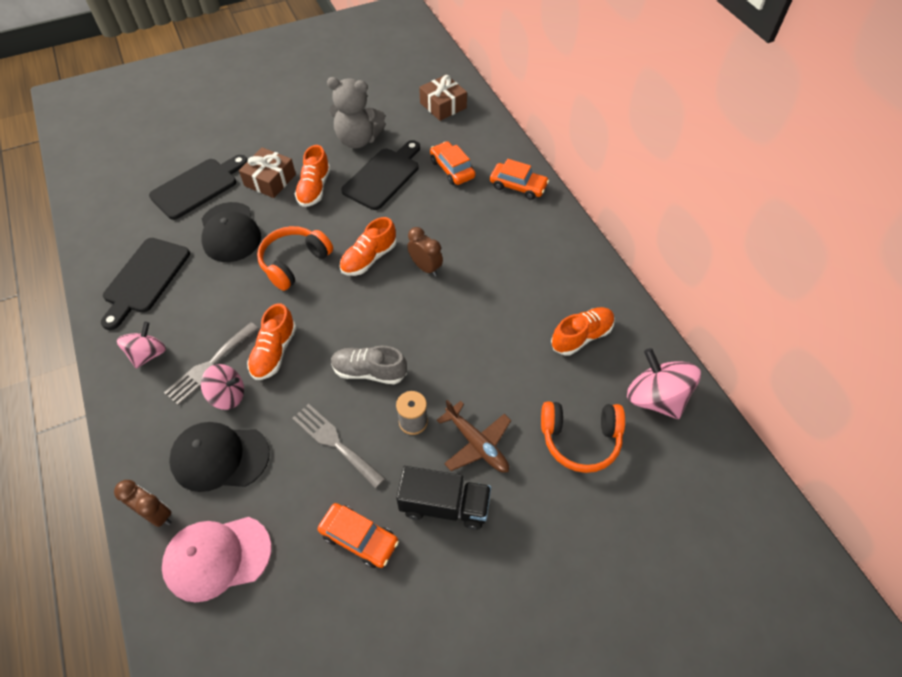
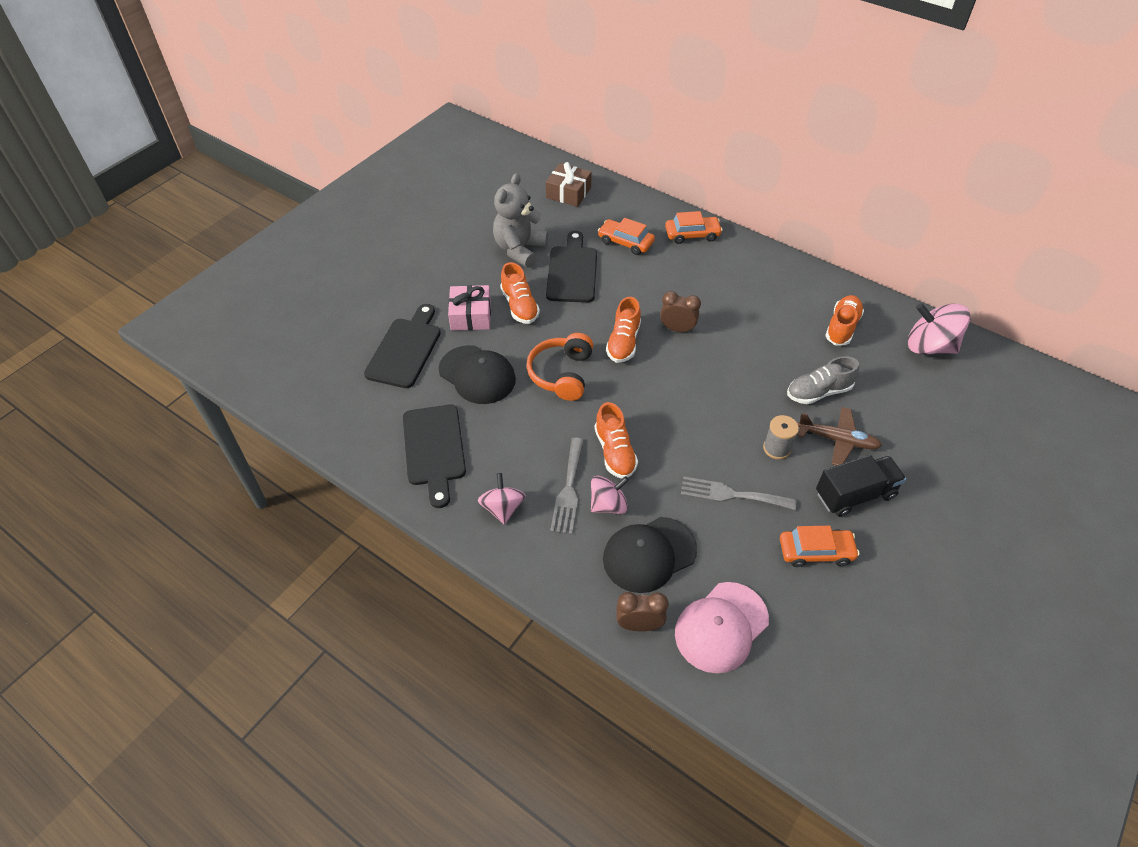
camera: 30 degrees left, 5 degrees down
brown gift [239,147,296,198] -> pink gift [448,285,491,331]
grey teddy bear [327,77,386,148] -> grey teddy bear turned 135 degrees clockwise [493,173,548,267]
grey shoe [331,346,407,384] -> grey shoe moved to [787,356,859,404]
orange headphones [541,401,625,473] -> none

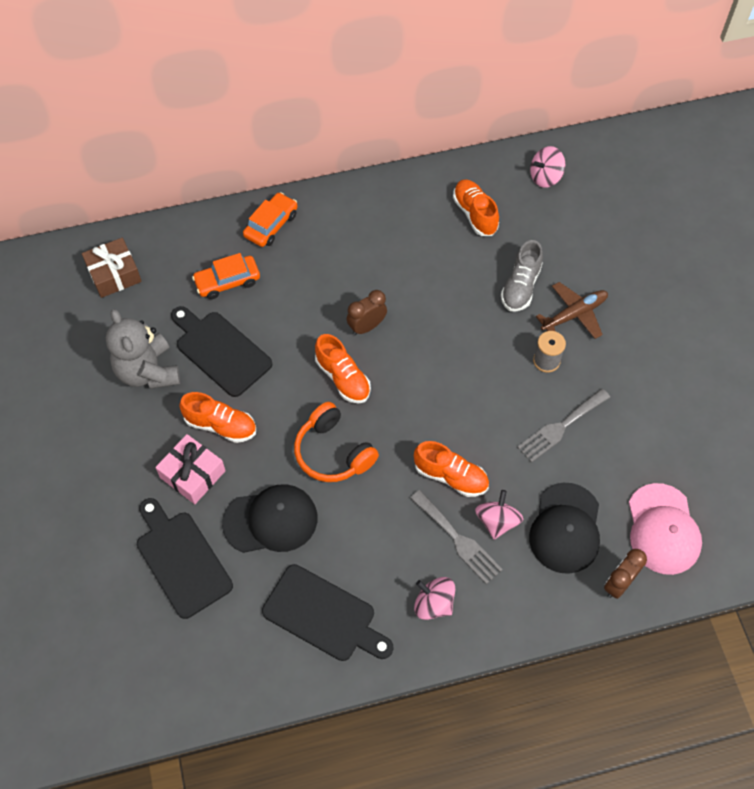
camera: 50 degrees left, 10 degrees up
orange car [780,526,859,567] -> none
black truck [816,455,906,517] -> none
pink spinning top [908,303,970,355] -> pink spinning top [530,146,565,188], size x0.64

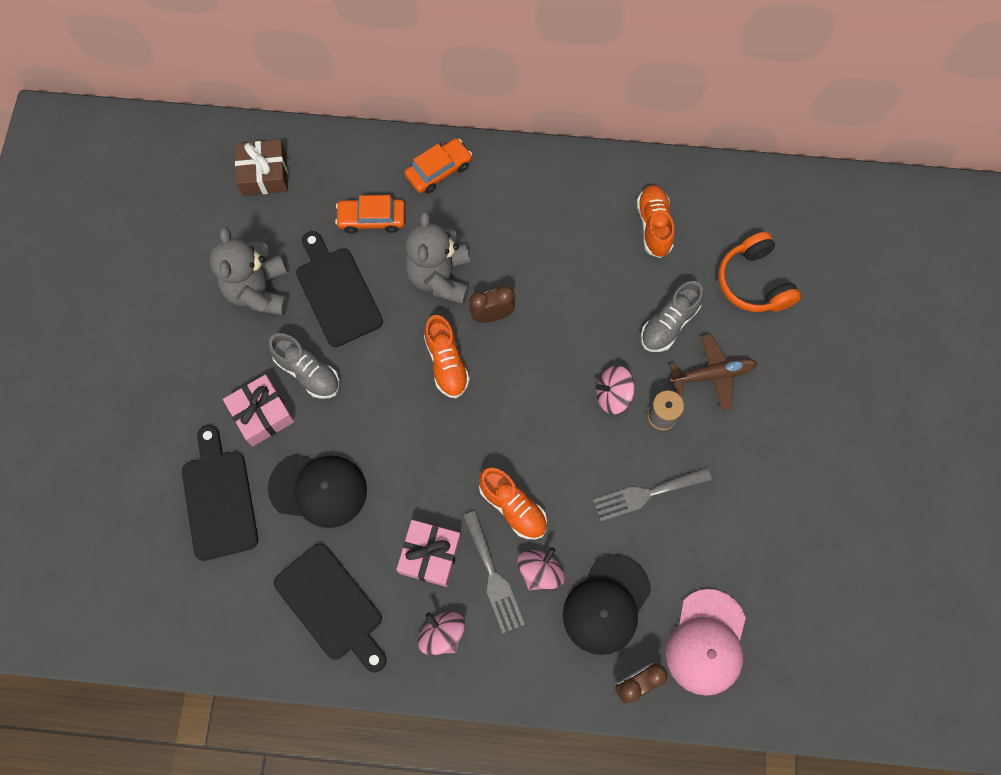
camera: 20 degrees right, 10 degrees up
orange shoe [179,392,256,443] -> grey shoe [268,333,340,399]
orange headphones [294,402,379,482] -> orange headphones moved to [718,232,801,312]
pink spinning top [530,146,565,188] -> pink spinning top moved to [595,366,635,414]
none -> pink gift [396,520,461,587]
none -> grey teddy bear [405,211,470,304]

